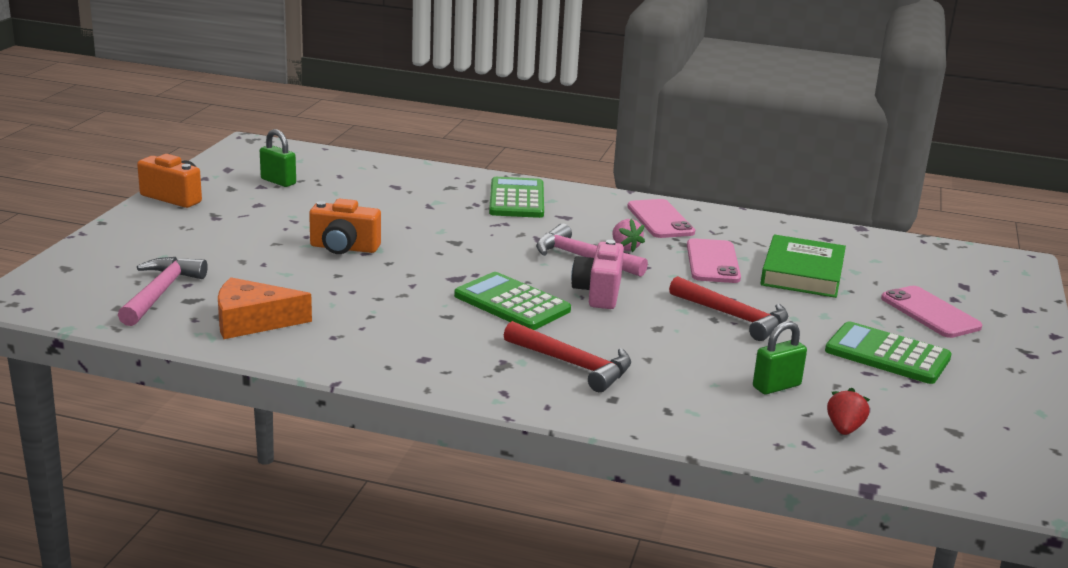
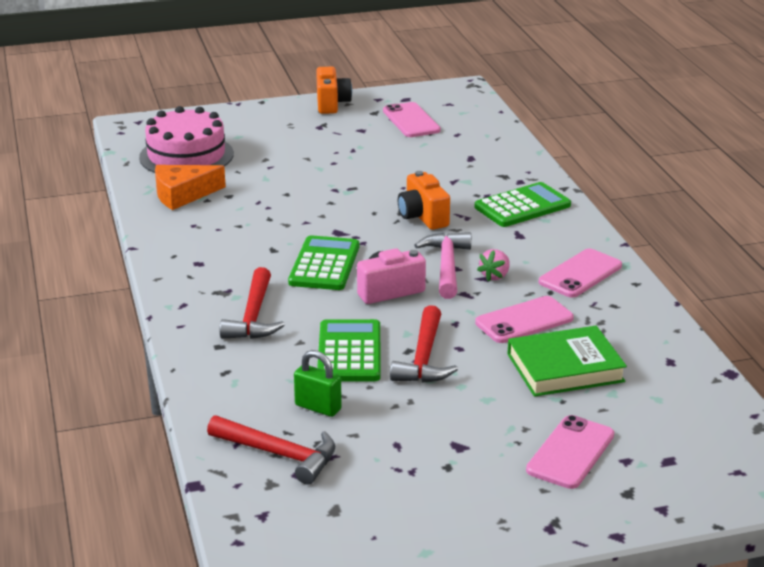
camera: 60 degrees right, 5 degrees up
pink hammer [118,257,208,326] -> pink cake [139,106,234,173]
orange cheese [218,277,312,339] -> orange cheese turned 75 degrees counterclockwise [155,165,226,210]
green padlock [260,129,296,187] -> pink phone [383,102,441,137]
orange camera [309,199,381,254] -> orange camera moved to [398,171,450,230]
green calculator [825,321,952,384] -> green calculator moved to [317,319,380,381]
red strawberry [827,388,870,435] -> red hammer [207,415,335,484]

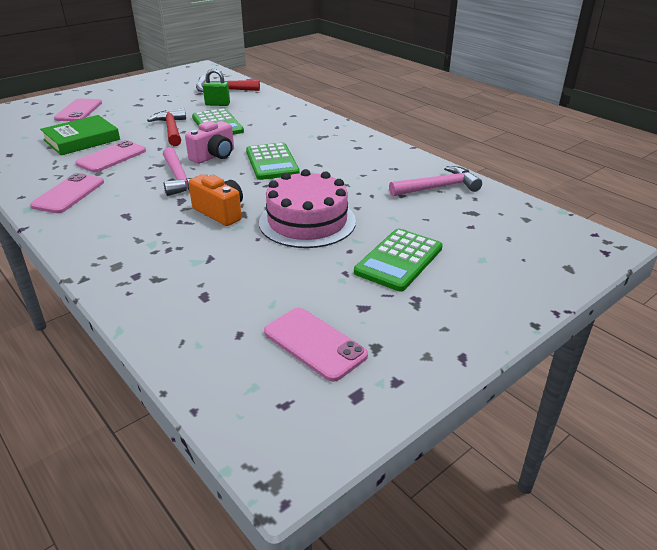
camera: 155 degrees right, 5 degrees up
pink cake [139,106,234,173] -> pink cake moved to [259,169,356,248]
orange cheese [155,165,226,210] -> pink hammer [389,166,482,196]
red hammer [220,267,285,339] -> none
orange camera [316,67,352,114] -> none
green calculator [475,182,571,227] -> green calculator moved to [354,229,443,292]
pink strawberry [477,249,510,282] -> none

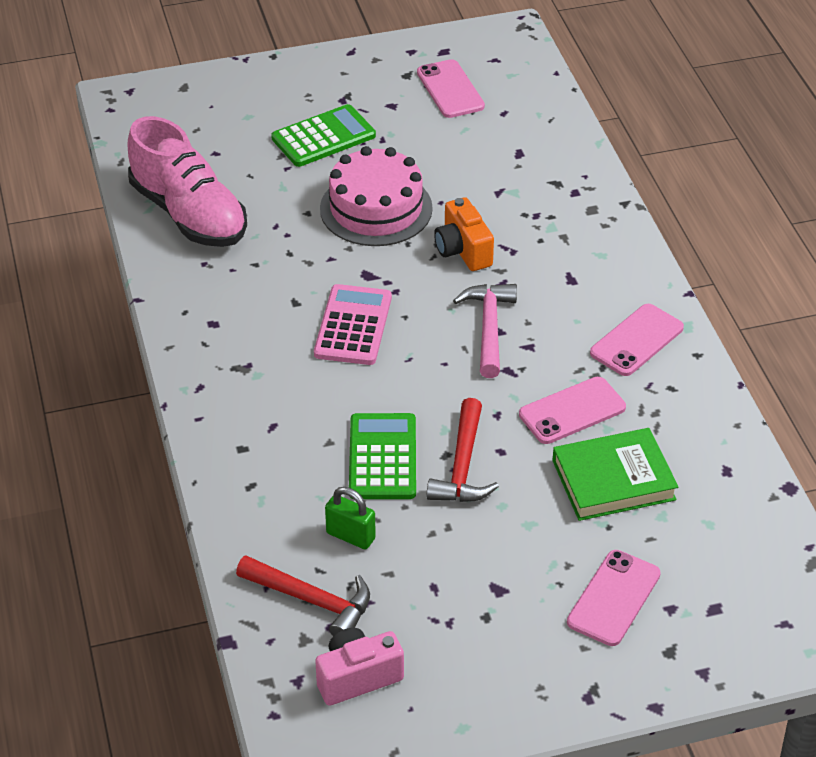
camera: 155 degrees left, 10 degrees up
pink camera [185,121,234,164] -> pink camera moved to [315,628,404,706]
green calculator [246,143,300,180] -> pink calculator [314,284,392,365]
pink hammer [389,166,482,196] -> pink shoe [128,116,247,247]

